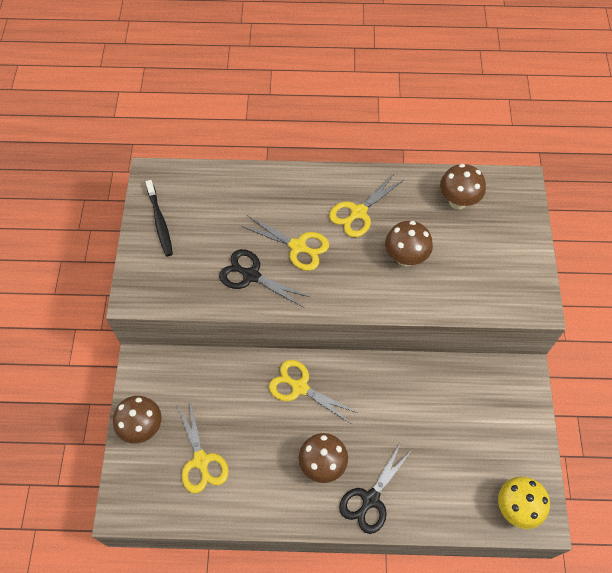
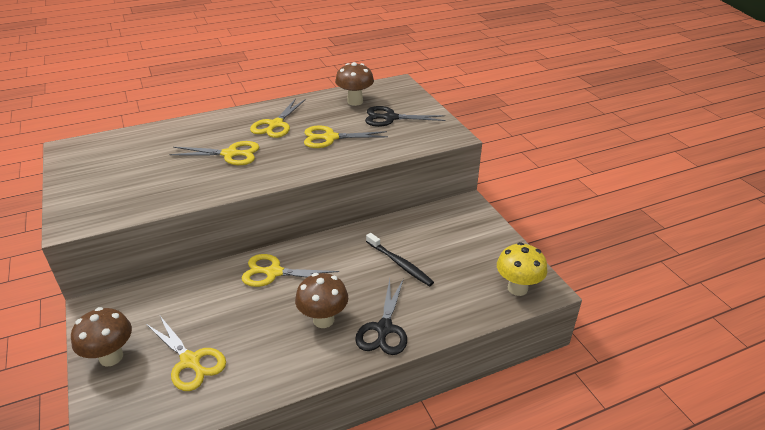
camera: 25 degrees left, 25 degrees down
black toothbrush [145,180,173,256] -> black toothbrush moved to [366,233,434,286]
black scissors [219,249,310,308] -> black scissors moved to [365,106,445,127]
brown mushroom [385,221,433,267] -> yellow scissors [304,125,388,148]

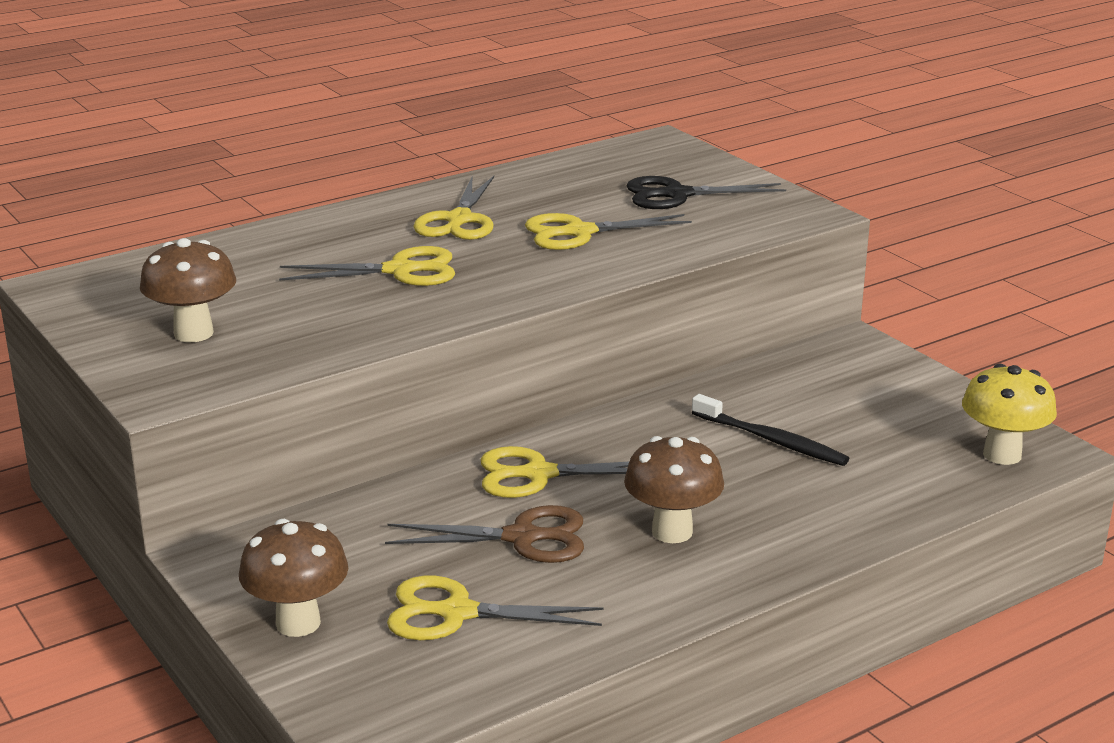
camera: 10 degrees left, 10 degrees down
yellow scissors [146,316,226,391] -> yellow scissors turned 150 degrees clockwise [387,575,604,640]
brown mushroom [335,62,374,106] -> brown mushroom moved to [140,238,236,342]
black scissors [355,278,407,355] -> none
none -> brown scissors [385,505,584,563]

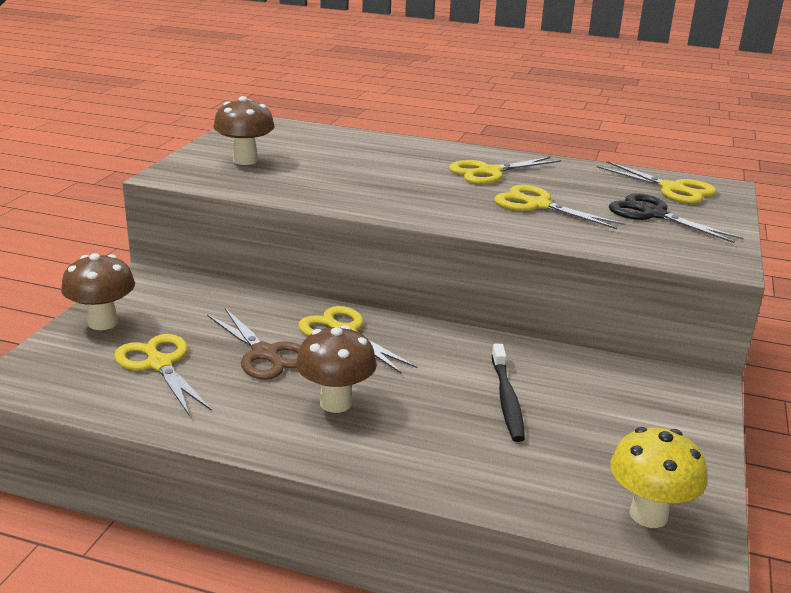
camera: 50 degrees right, 0 degrees up
yellow scissors [279,246,455,286] -> yellow scissors moved to [597,161,717,204]

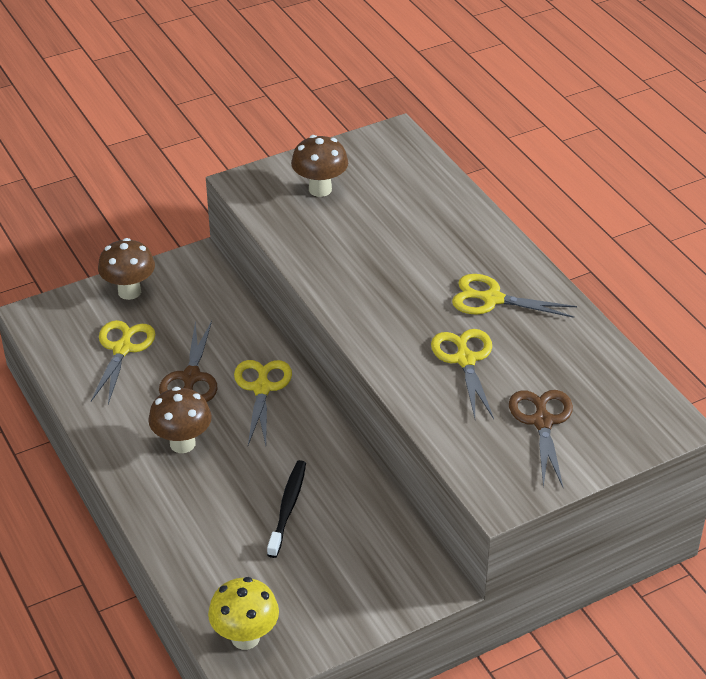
camera: 45 degrees right, 15 degrees up
black toothbrush [492,344,525,442] -> black toothbrush turned 150 degrees clockwise [267,460,306,558]
yellow scissors [597,161,717,204] -> none
black scissors [609,193,744,243] -> brown scissors [509,390,573,487]

